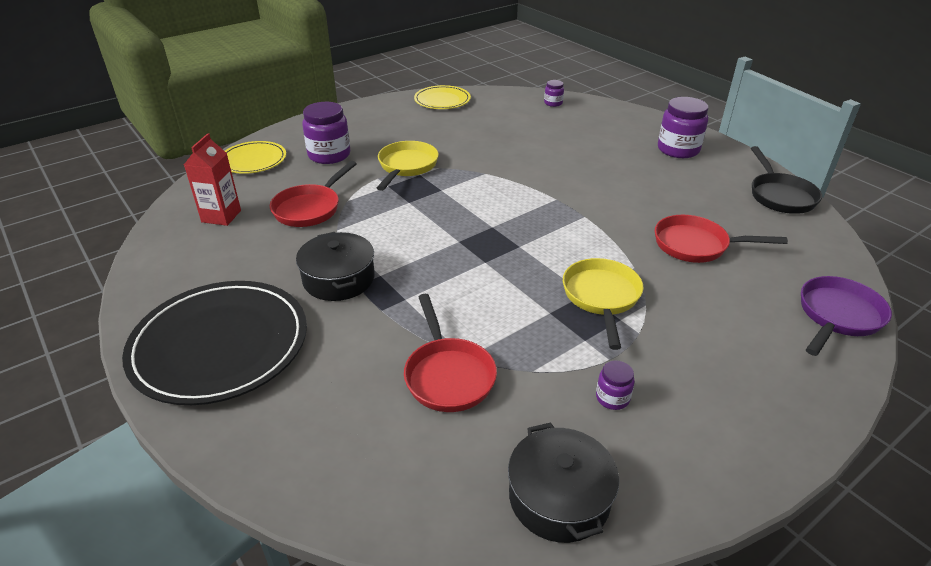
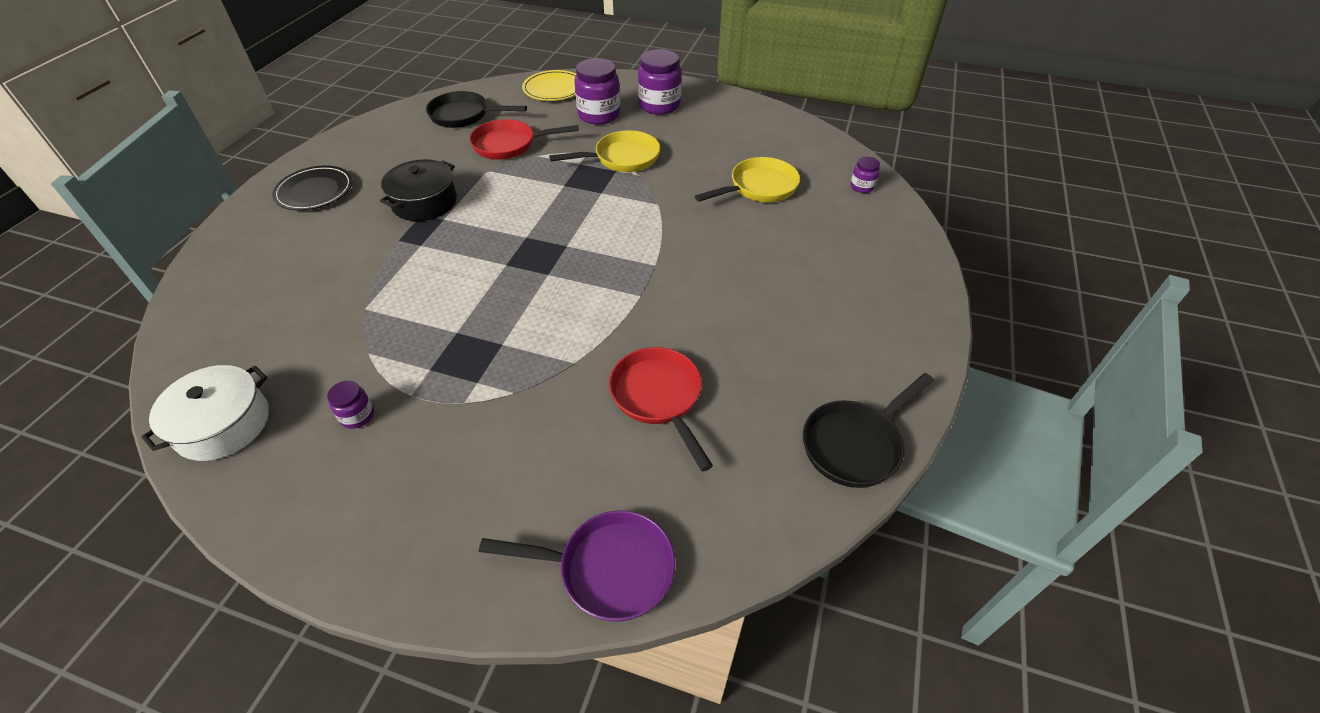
camera: 55 degrees right, 10 degrees up
black plate [122,281,307,405] -> black plate [272,165,353,210], size x0.55
red carton [184,133,241,226] -> black pan [426,91,527,128]
red pan [404,294,497,412] -> none
yellow plate [414,85,471,109] -> none
black pot [508,422,619,543] -> white pot [141,365,269,461]
yellow pan [563,258,644,350] -> yellow pan moved to [695,157,800,202]
purple jar [658,97,708,158] -> purple jar moved to [638,49,682,115]

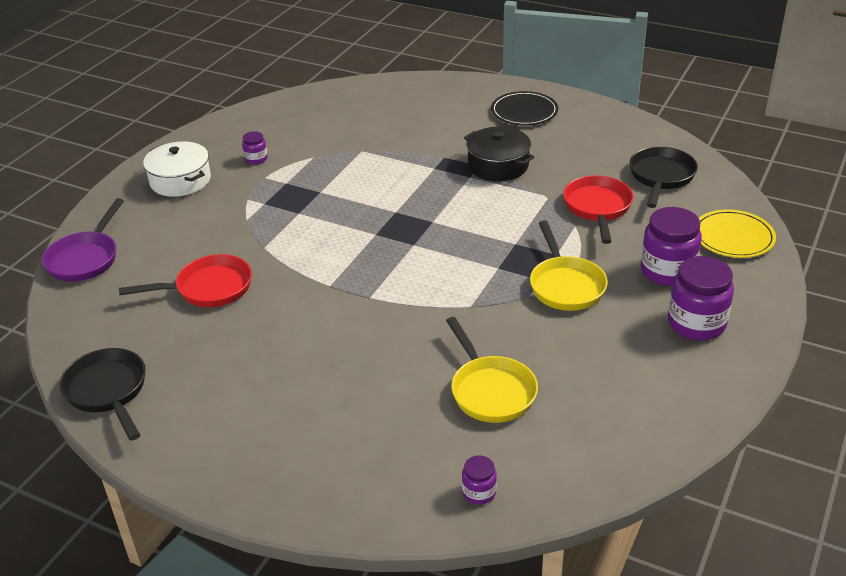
camera: 100 degrees right, 10 degrees down
white pot [141,365,269,461] -> white pot moved to [143,141,211,197]

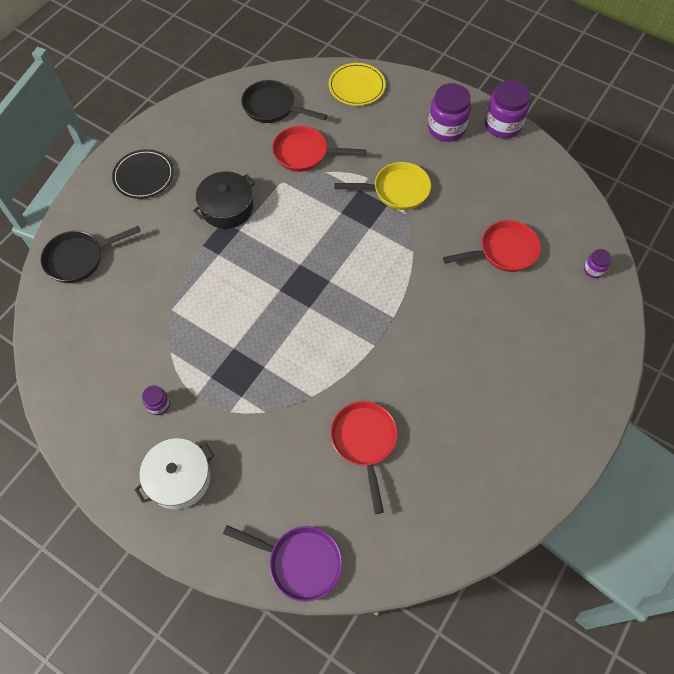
camera: 85 degrees left, 25 degrees up
black pan [60,348,146,441] -> black pan moved to [41,226,141,283]
yellow pan [446,317,538,423] -> red pan [443,220,541,272]
purple jar [641,207,702,286] -> purple jar moved to [485,80,530,138]

